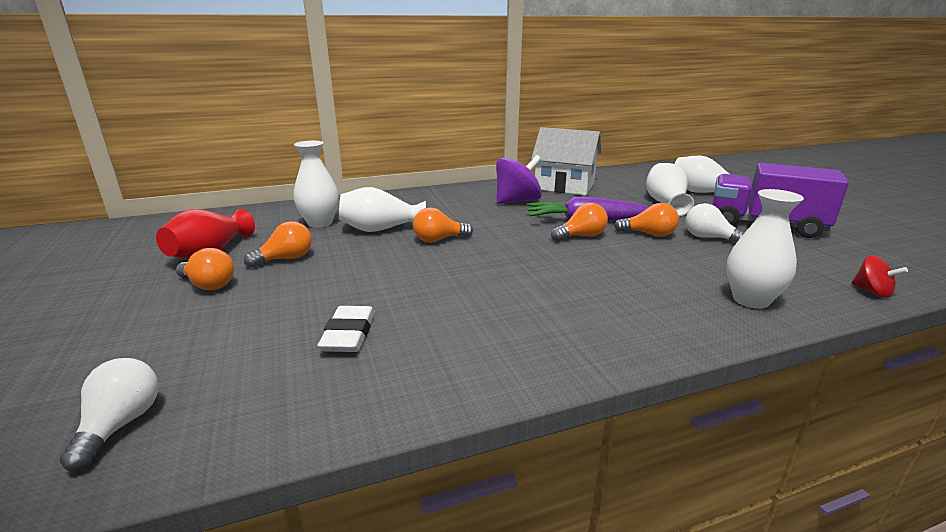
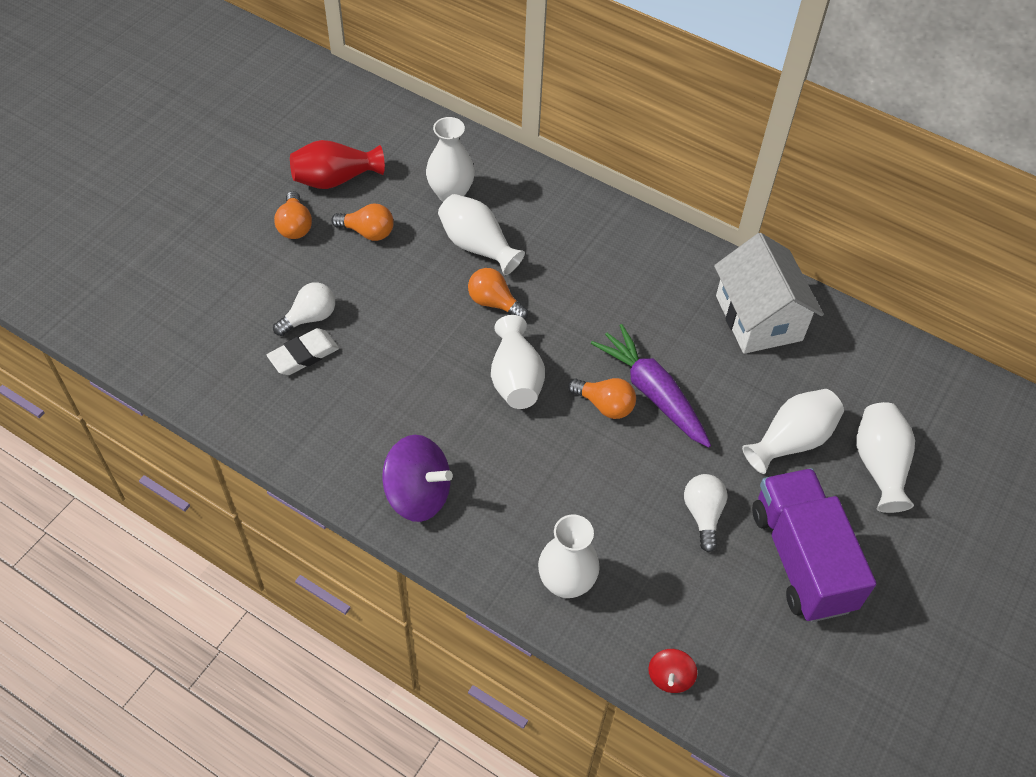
camera: 50 degrees right, 30 degrees up
white light bulb [60,358,159,472] -> white light bulb moved to [273,282,335,336]
purple spinning top [496,155,542,204] -> purple spinning top moved to [382,435,453,522]
orange light bulb [614,203,679,237] -> none
none -> white vase [491,315,545,409]

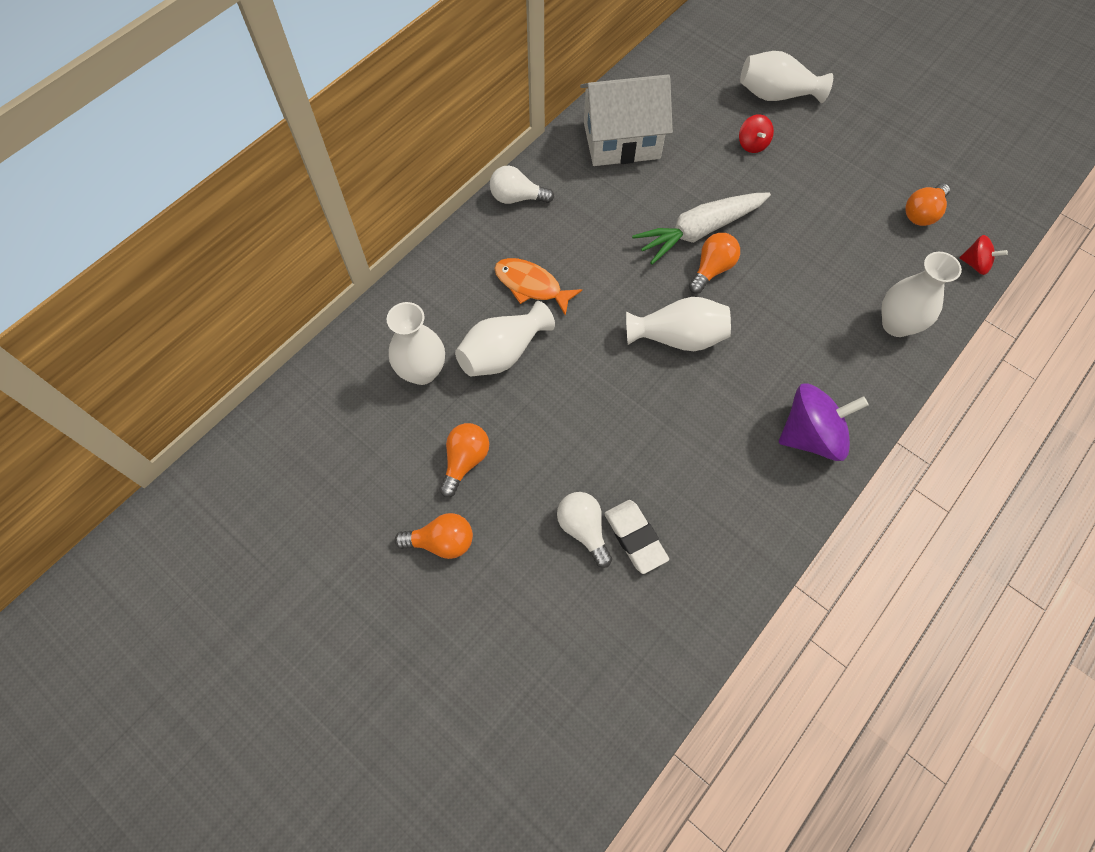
camera: 80 degrees left, 10 degrees up
red vase [290,140,385,189] -> none
purple spinning top [382,435,453,522] -> purple spinning top turned 45 degrees clockwise [779,383,869,461]
orange light bulb [468,268,528,319] -> orange light bulb moved to [905,183,950,226]
purple carrot [591,324,711,448] -> white carrot [632,192,771,265]
white light bulb [684,474,728,552] -> white light bulb moved to [490,166,554,204]
white vase [742,389,844,474] -> red spinning top [739,114,774,153]
purple truck [752,468,876,622] -> none
none -> orange fish [494,258,582,316]

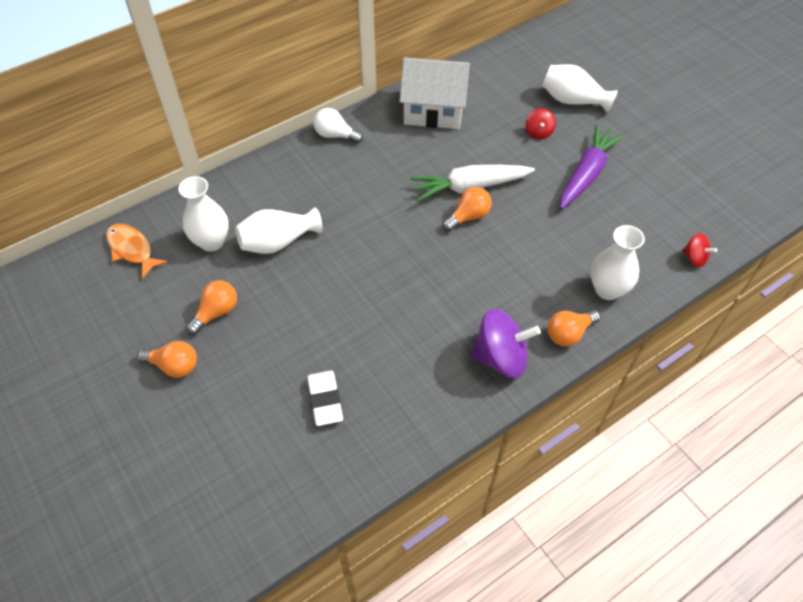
camera: 15 degrees right, 10 degrees down
orange fish [494,258,582,316] -> orange fish moved to [106,224,167,279]
white light bulb [557,492,612,568] -> none
white vase [626,297,731,351] -> none
orange light bulb [905,183,950,226] -> orange light bulb moved to [547,310,600,346]
none -> purple carrot [560,125,624,209]

